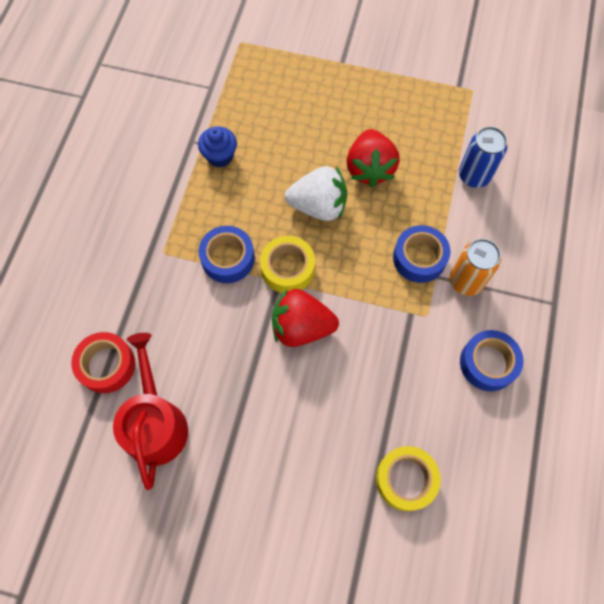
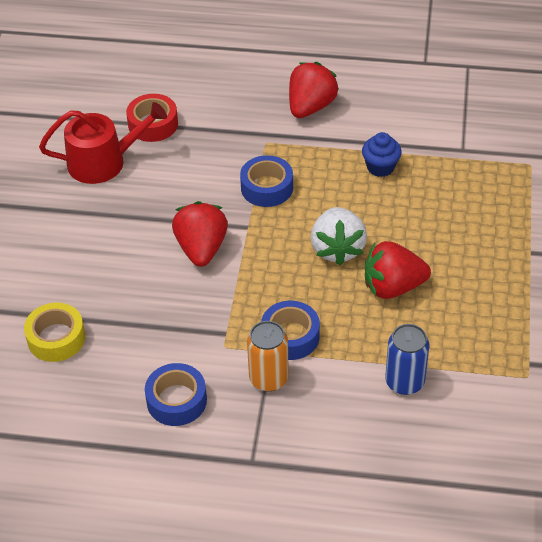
camera: 85 degrees right, 20 degrees down
yellow tape [260,236,315,293] -> none
none -> red strawberry [289,62,339,118]

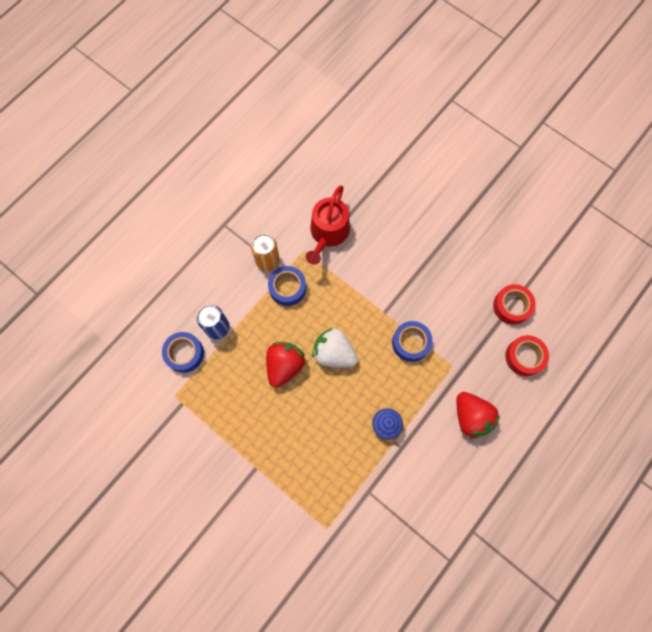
camera: 120 degrees right, 25 degrees up
yellow tape [24,303,85,362] -> none
red watering can [39,102,167,184] -> red watering can moved to [306,185,350,265]
blue tape [145,363,207,426] -> blue tape moved to [162,332,204,373]
red strawberry [172,201,228,267] -> none
none -> red tape [505,335,549,376]

